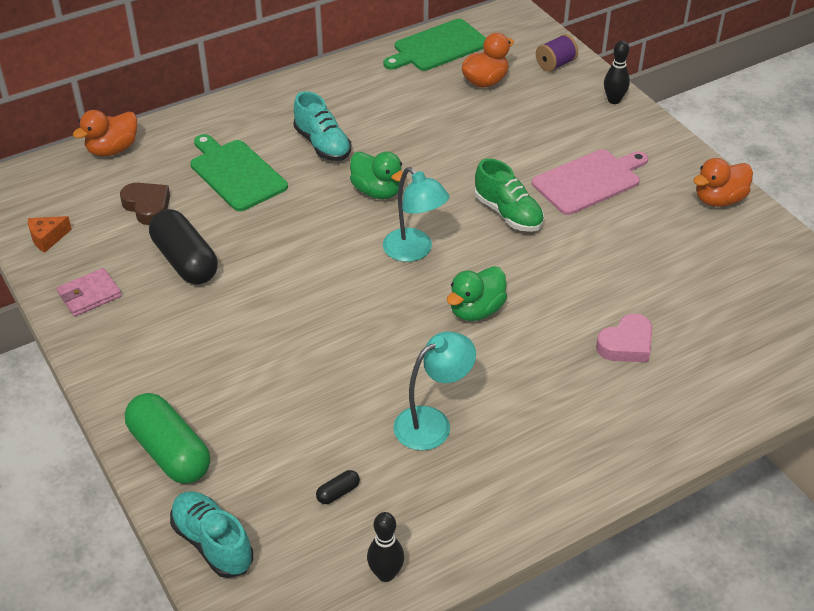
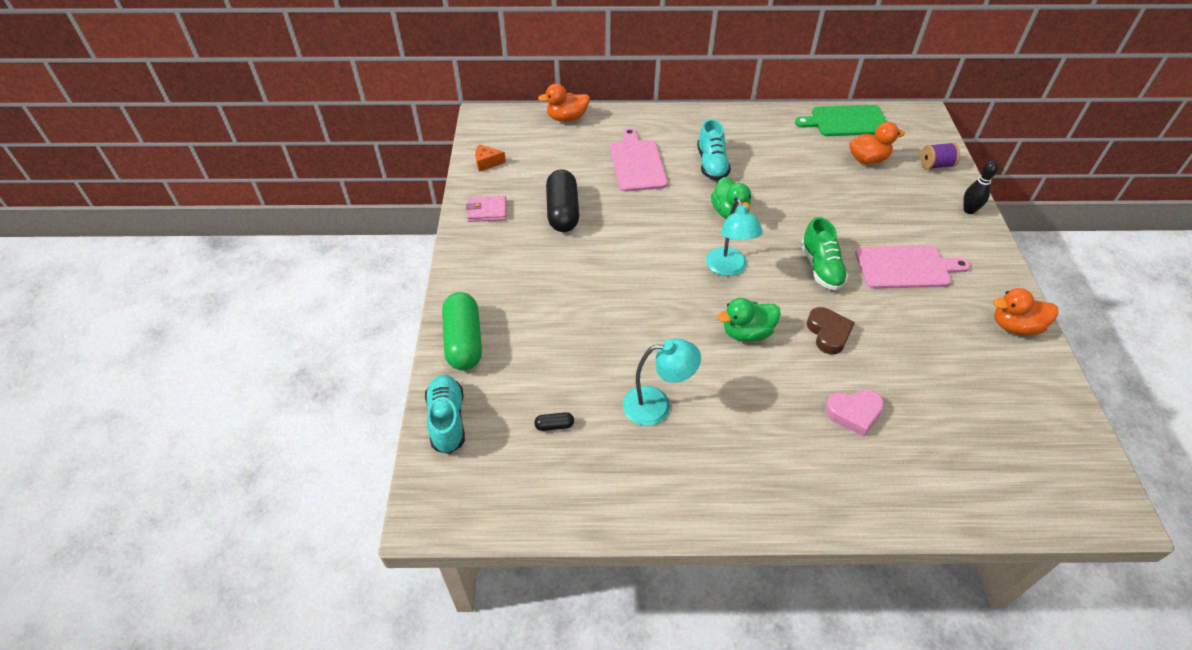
camera: 30 degrees right, 5 degrees up
brown heart [120,183,170,225] -> brown heart moved to [807,307,855,355]
green cutting board [190,134,288,211] -> pink cutting board [610,128,668,192]
black bowling pin [367,512,404,582] -> none

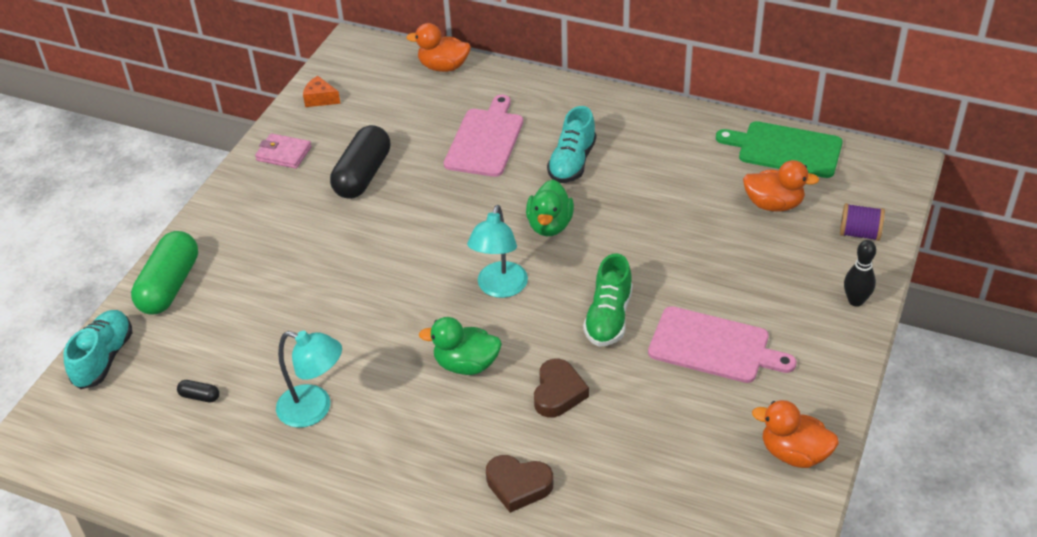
camera: 25 degrees right, 5 degrees down
pink heart [825,389,884,437] -> brown heart [486,455,553,513]

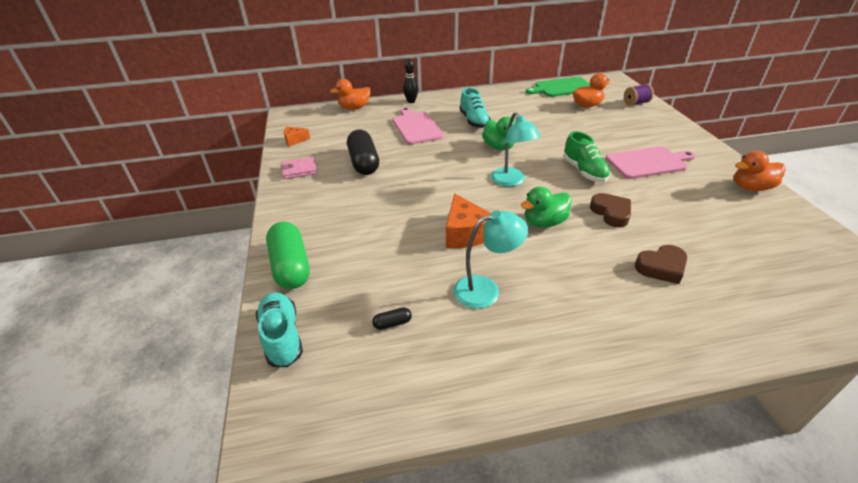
camera: 35 degrees left, 5 degrees down
black bowling pin [844,240,876,307] -> black bowling pin moved to [403,60,418,103]
none -> orange cheese [446,193,491,248]

